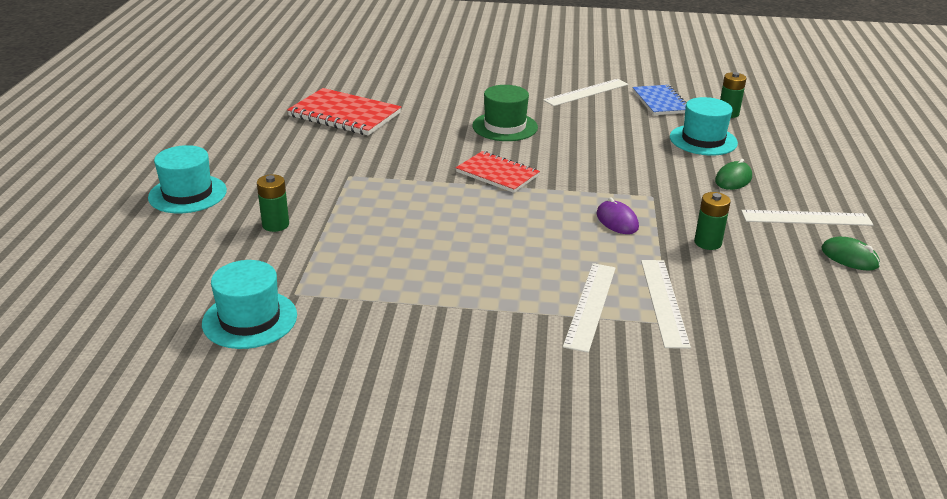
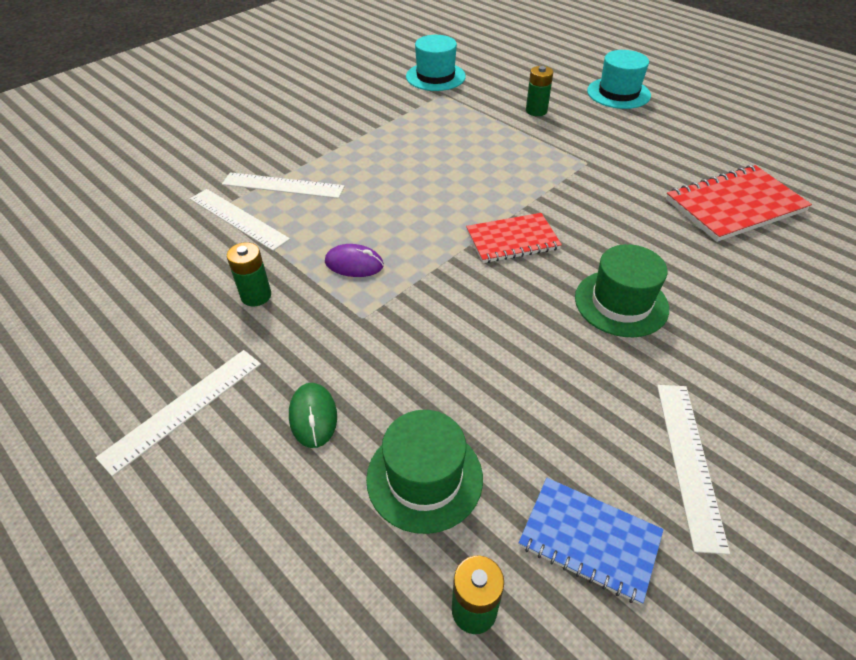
camera: 130 degrees right, 15 degrees up
white ruler [563,263,616,353] -> white ruler turned 45 degrees counterclockwise [222,172,345,199]
turquoise hat [670,97,738,155] -> green hat [366,410,483,534]
green mouse [821,237,880,271] -> none

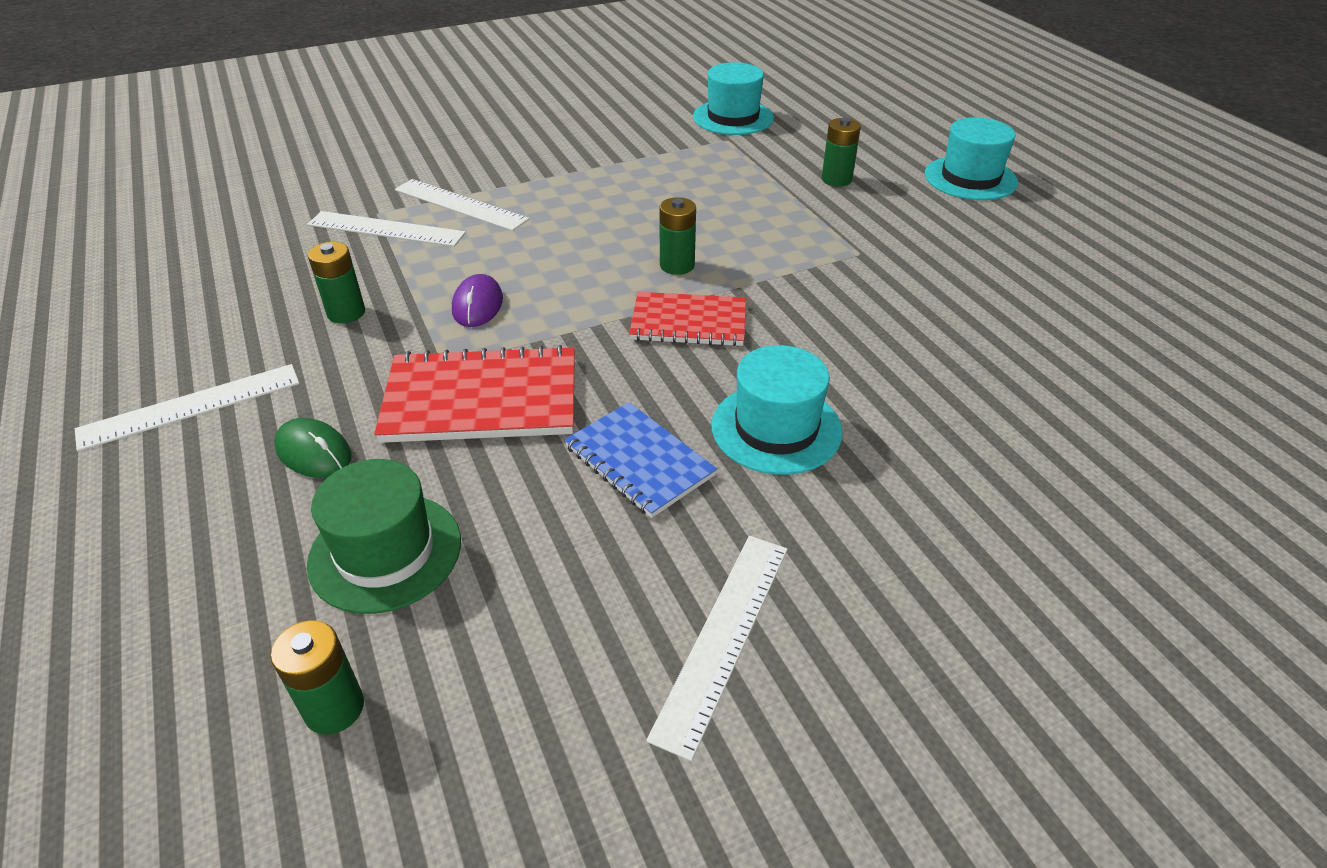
camera: 20 degrees right, 5 degrees down
white ruler [190,189,290,251] -> white ruler turned 45 degrees counterclockwise [307,211,466,247]
green mouse [289,383,337,448] -> green mouse turned 60 degrees counterclockwise [274,418,351,478]
purple mouse [325,244,384,277] -> purple mouse turned 60 degrees clockwise [452,274,503,327]
blue notebook [519,478,664,605] -> blue notebook moved to [564,402,717,518]
green hat [575,244,669,337] -> turquoise hat [712,345,843,475]
red notebook [666,165,812,242] -> red notebook moved to [374,345,575,443]
none -> green battery [660,197,696,275]

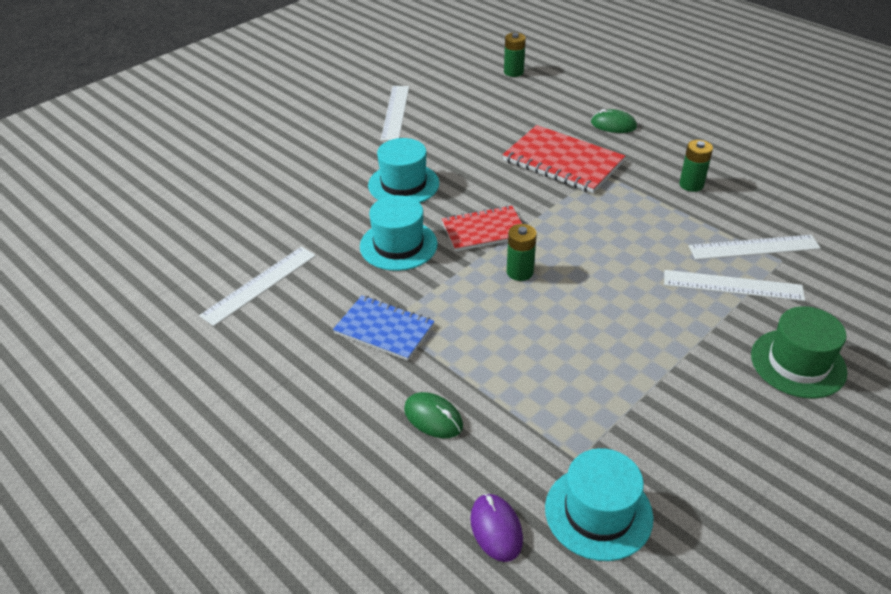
camera: 160 degrees right, 0 degrees up
white ruler [75,364,300,451] -> white ruler moved to [199,247,316,326]
green hat [307,459,461,614] -> green hat moved to [751,306,848,399]
red notebook [374,345,575,443] -> red notebook turned 60 degrees clockwise [503,125,625,193]
purple mouse [452,274,503,327] -> purple mouse moved to [470,494,523,562]
blue notebook [564,402,717,518] -> blue notebook moved to [333,296,435,361]
green battery [822,118,861,187] -> green mouse [404,392,463,438]
turquoise hat [925,117,1018,200] -> turquoise hat moved to [360,195,438,271]

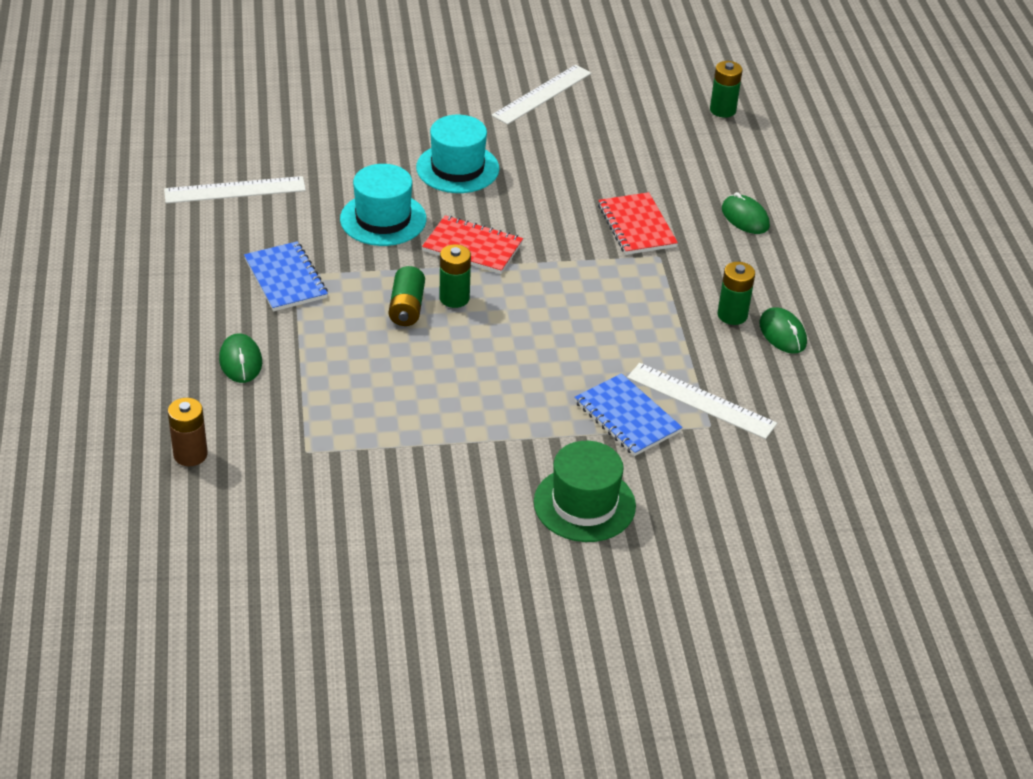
camera: 35 degrees right, 0 degrees up
purple mouse [470,494,523,562] -> brown battery [168,398,208,466]
red notebook [503,125,625,193] -> red notebook [598,192,678,255], size x0.66
turquoise hat [545,448,653,561] -> none
white ruler [664,270,805,301] -> blue notebook [574,373,683,456]
none -> green battery [389,266,425,326]
none -> green mouse [759,307,807,354]

